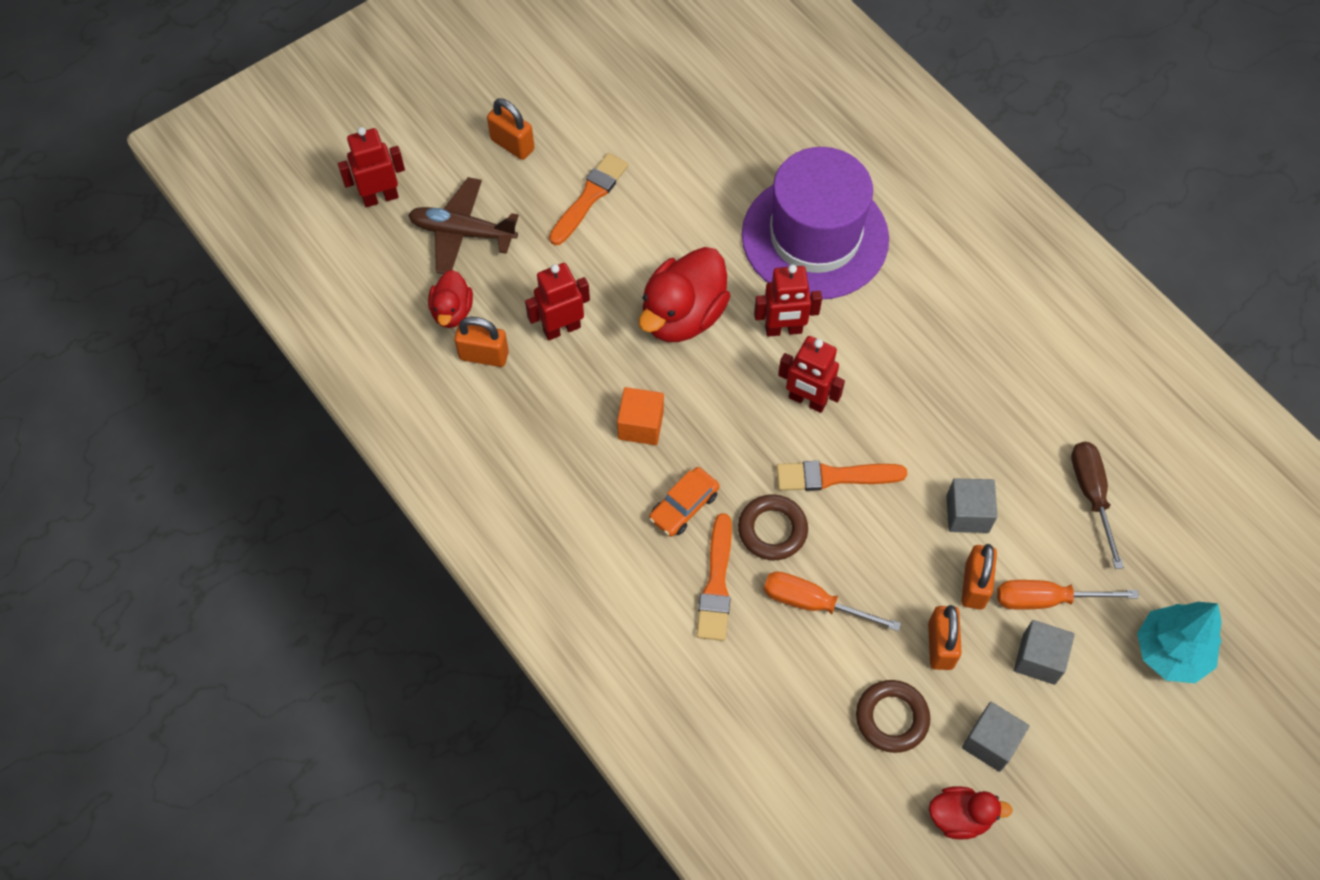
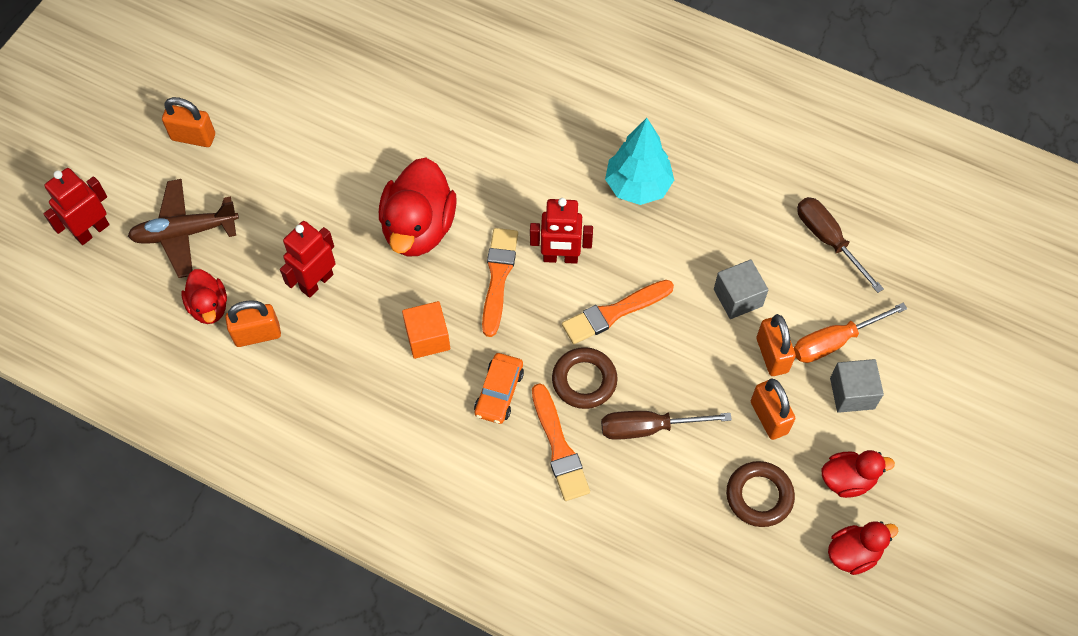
camera: 25 degrees left, 0 degrees up
orange brush [549,153,628,245] -> orange brush moved to [482,228,518,337]
purple hat [742,147,889,299] -> none
red robot [754,264,822,337] -> none
orange screwdriver [764,571,901,631] -> brown screwdriver [601,411,732,440]
grey cube [962,702,1029,772] -> red duck [822,450,895,498]
turquoise tree [1137,602,1222,683] -> turquoise tree moved to [605,118,674,205]

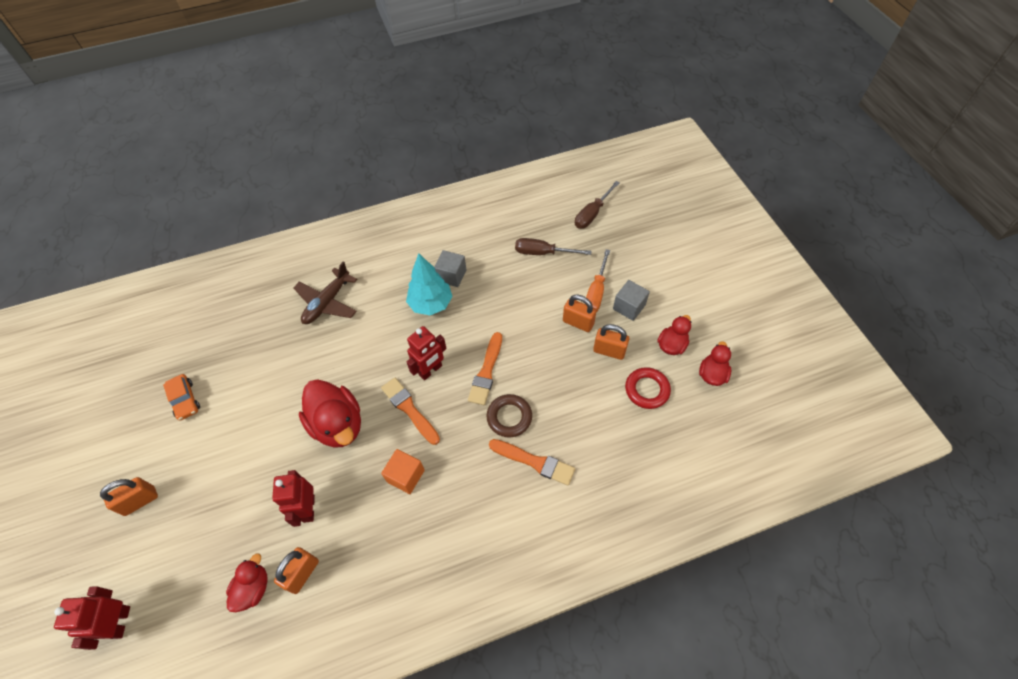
camera: 45 degrees left, 5 degrees down
brown plane [128,179,239,278] -> brown plane moved to [293,262,358,324]
red duck [181,269,227,324] -> red duck turned 90 degrees counterclockwise [226,553,268,612]
orange car [474,353,524,424] -> orange car moved to [163,374,200,421]
brown screwdriver [601,411,732,440] -> brown screwdriver moved to [575,181,620,229]
grey cube [714,260,768,319] -> grey cube moved to [434,250,467,287]
brown ring [726,461,795,527] -> red ring [625,367,671,409]

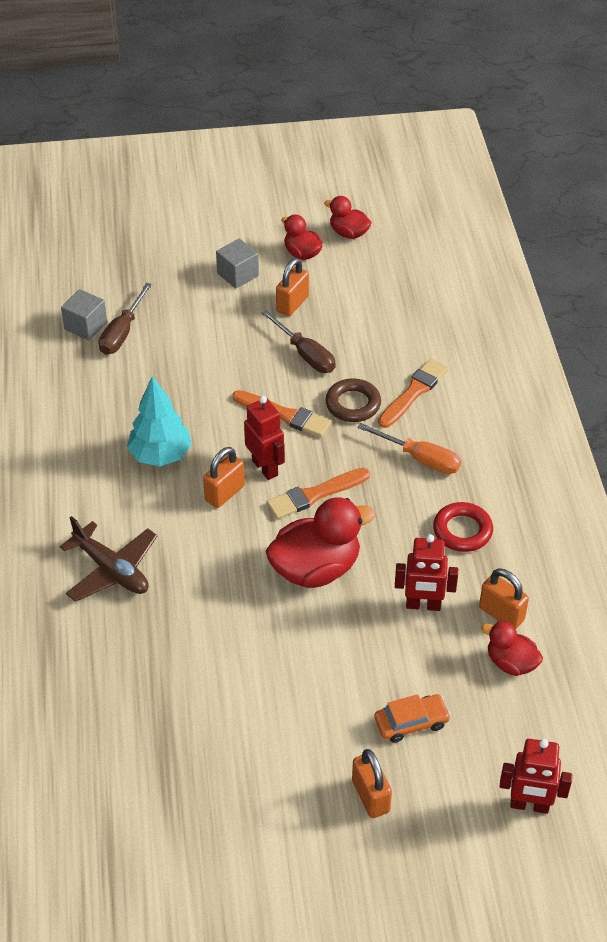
camera: 80 degrees left, 10 degrees down
orange car [163,374,200,421] -> orange car moved to [374,694,451,743]
orange cube [381,449,425,494] -> none
grey cube [434,250,467,287] -> grey cube moved to [61,289,107,340]
orange padlock [563,295,597,332] -> orange padlock moved to [203,447,245,508]
brown screwdriver [575,181,620,229] -> brown screwdriver moved to [262,310,336,373]
orange screwdriver [586,249,610,312] -> orange screwdriver moved to [357,423,461,474]
red ring [625,367,671,409] -> red ring moved to [433,502,493,552]

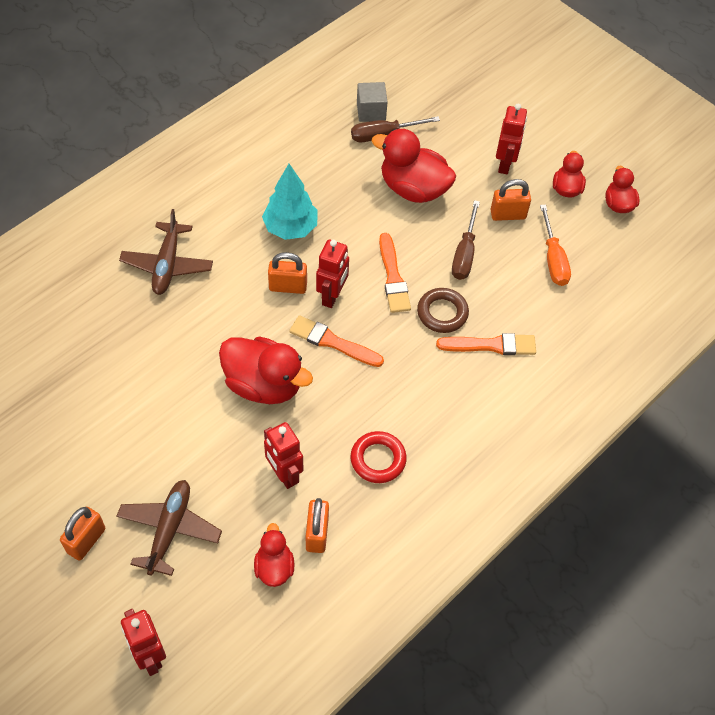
camera: 50 degrees right, 10 degrees up
grey cube [216,239,259,289] -> red robot [496,104,527,174]
orange screwdriver [357,423,461,474] -> orange screwdriver moved to [540,205,571,286]
orange car [374,694,451,743] -> brown plane [117,480,222,576]
none -> red duck [372,129,456,203]

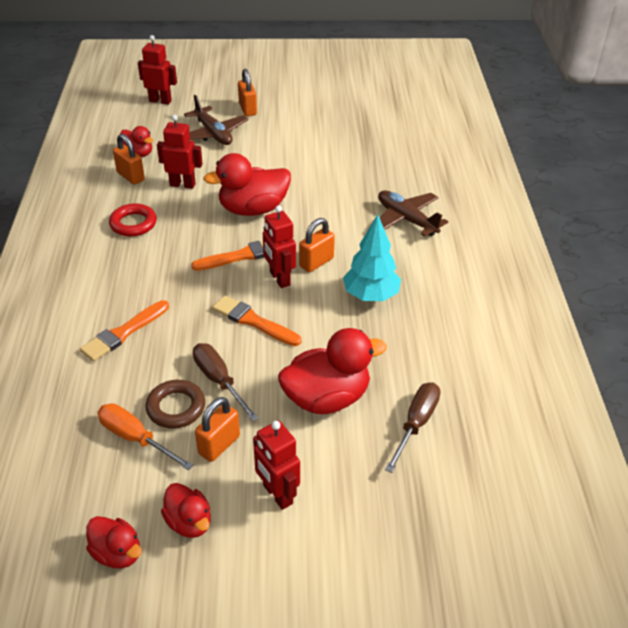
camera: 135 degrees right, 15 degrees down
grey cube [357,82,387,122] -> none
brown ring [417,288,469,333] -> brown ring moved to [146,380,205,429]

